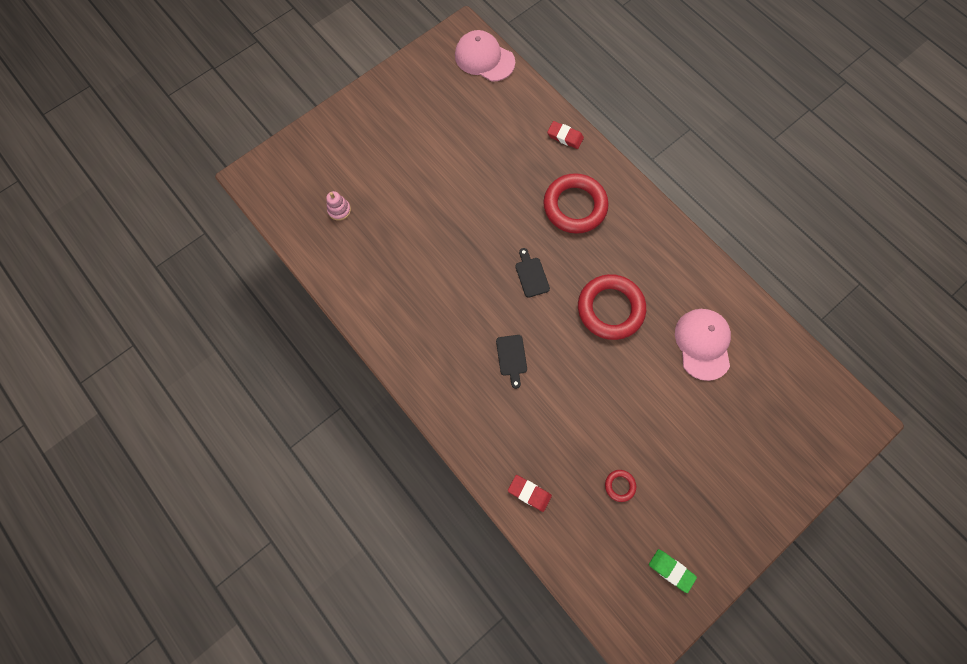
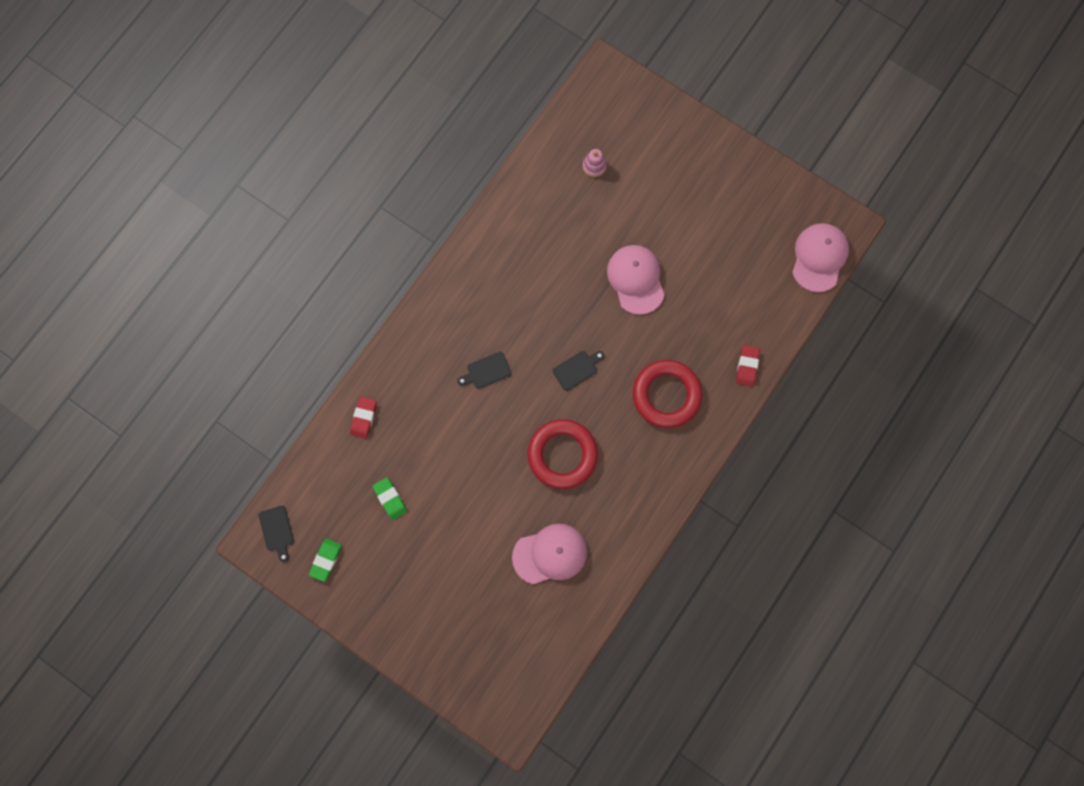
camera: 75 degrees right, 5 degrees up
red ring [605,470,636,502] -> green eraser [372,477,407,520]
none -> black cutting board [259,506,294,562]
none -> pink cap [607,245,664,315]

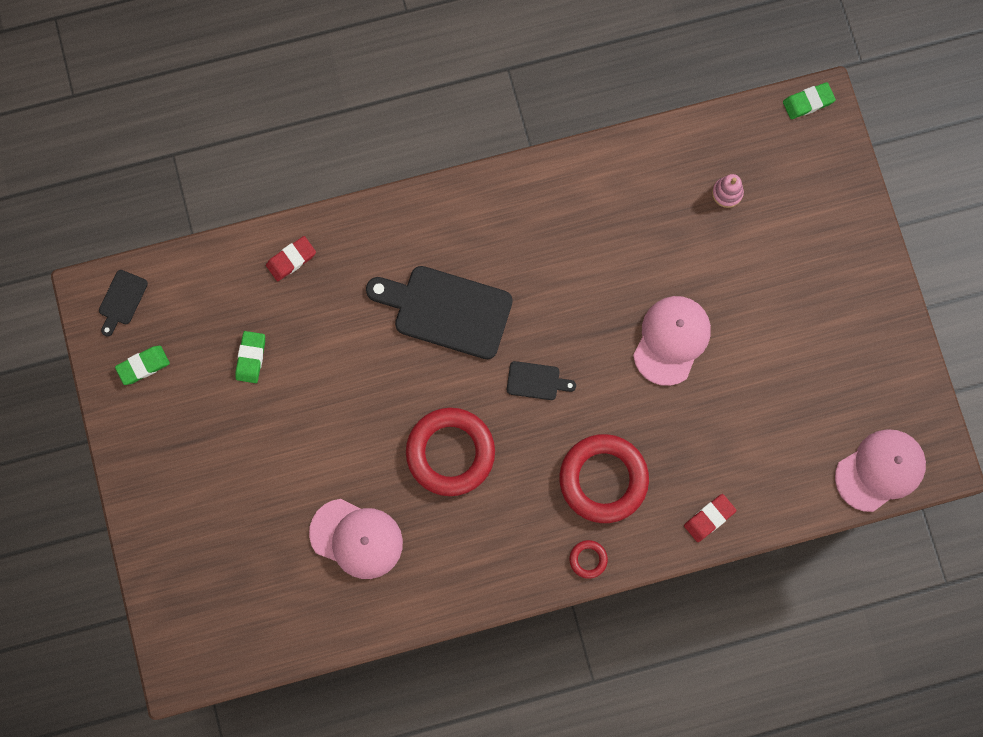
camera: 40 degrees right, 0 degrees up
black cutting board [457,352,511,389] -> black cutting board [366,266,513,359], size x2.13
none -> red ring [570,540,608,579]
none -> green eraser [783,82,836,119]

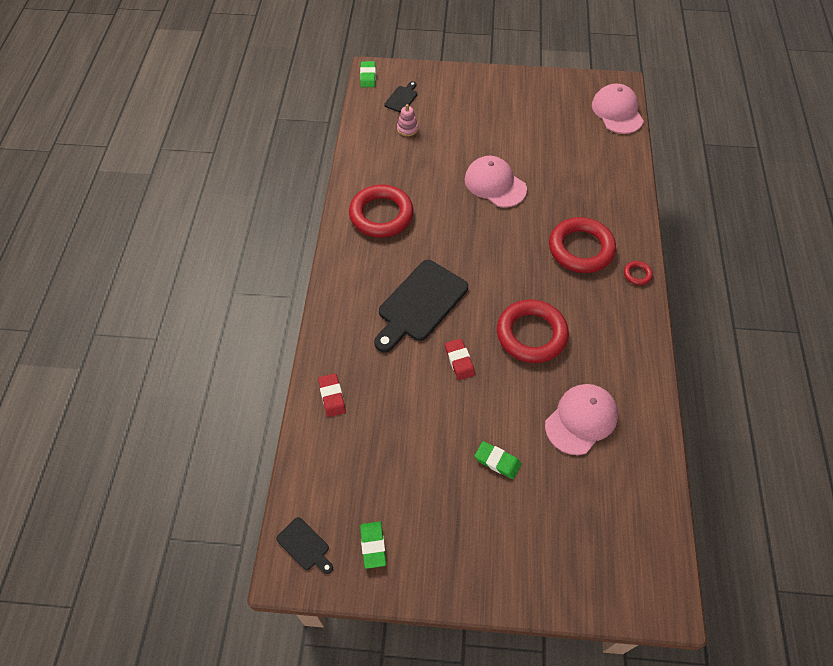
camera: 70 degrees left, 20 degrees down
green eraser [235,331,265,383] -> green eraser moved to [475,441,521,479]
black cutting board [507,361,576,400] -> black cutting board moved to [384,81,417,113]
red eraser [684,494,737,542] -> red eraser moved to [445,339,475,380]
none -> red ring [349,185,414,238]

